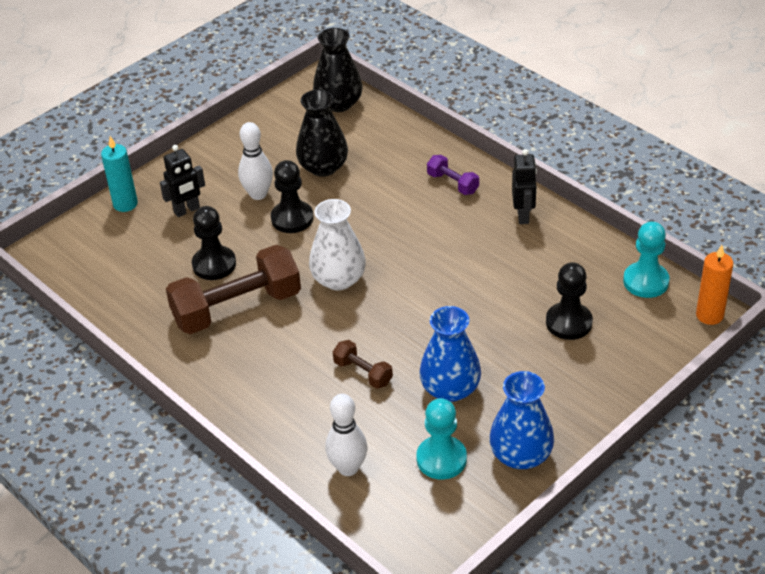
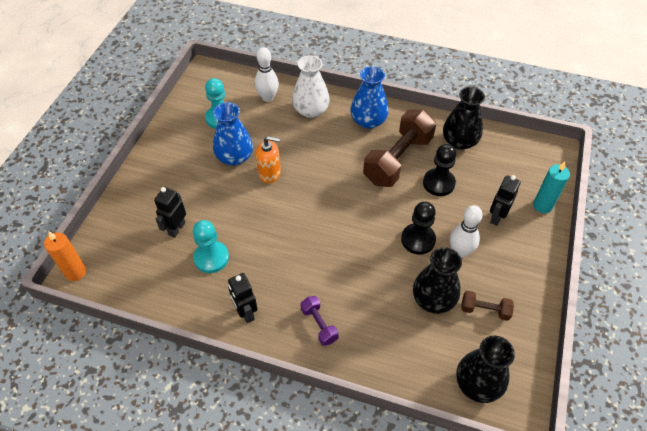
camera: 150 degrees right, 10 degrees up
white vase [309,199,366,291] -> white vase moved to [292,55,330,118]
brown dumbbell [333,340,393,389] -> brown dumbbell moved to [462,291,514,321]
purple dumbbell [427,155,479,195] -> purple dumbbell turned 45 degrees clockwise [300,296,339,346]
blue vase [489,371,554,469] -> blue vase moved to [350,66,389,129]
black pawn [546,262,593,340] -> black robot [154,187,186,238]
turquoise pawn [623,221,670,298] -> turquoise pawn moved to [193,220,229,273]
none -> orange soap dispenser [256,136,281,183]
none -> black vase [443,87,485,150]

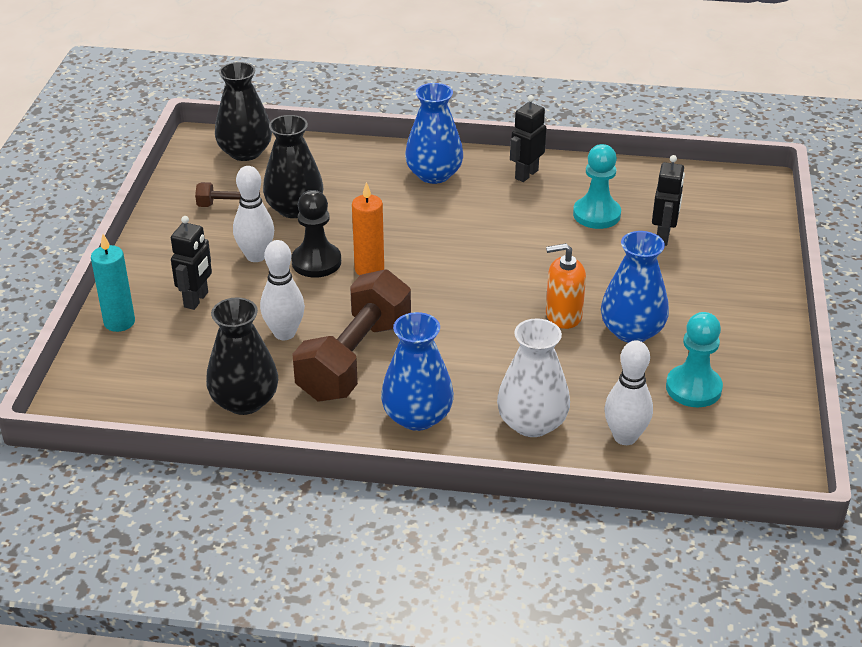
camera: 170 degrees right, 15 degrees down
orange candle [44,231,86,281] -> orange candle moved to [352,182,384,276]
black robot [228,273,258,323] -> black robot turned 105 degrees counterclockwise [510,95,546,182]
purple dumbbell [300,296,339,346] -> blue vase [405,83,463,184]
black pawn [423,144,456,196] -> white bowling pin [260,240,305,340]

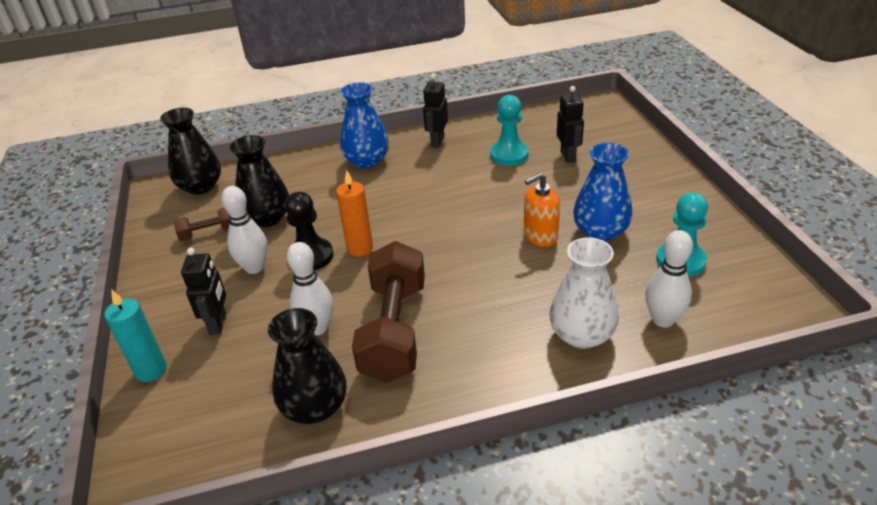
camera: 20 degrees left, 0 degrees up
blue vase [381,312,454,431] -> none

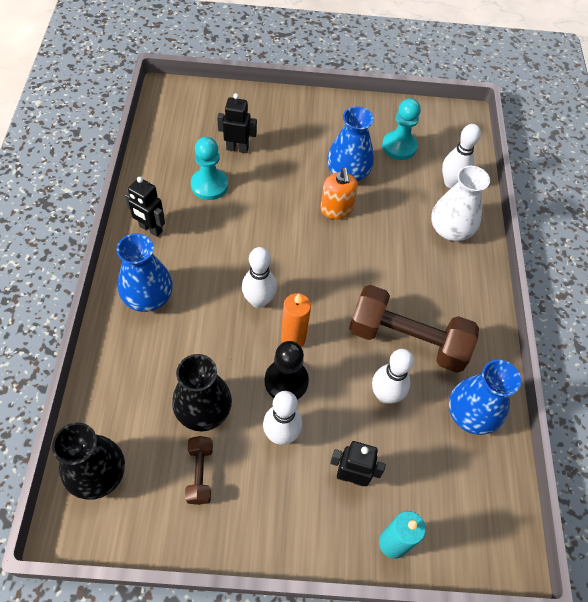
camera: 80 degrees left, 20 degrees up
black vase [268,308,347,424] -> blue vase [449,360,521,435]
none -> white bowling pin [242,247,277,308]

